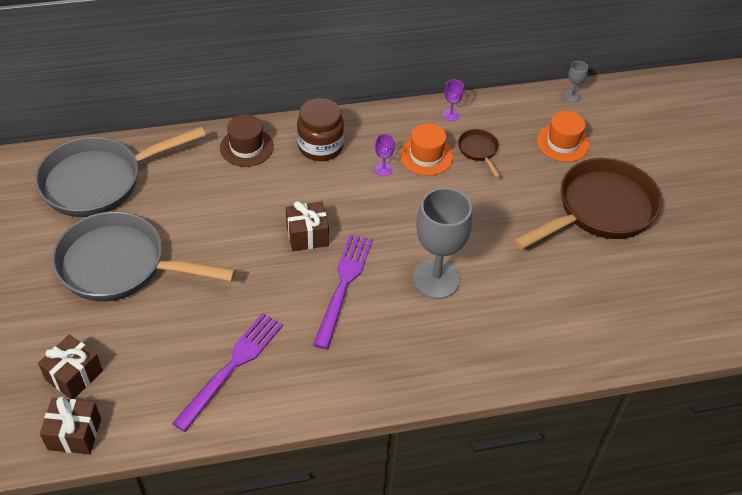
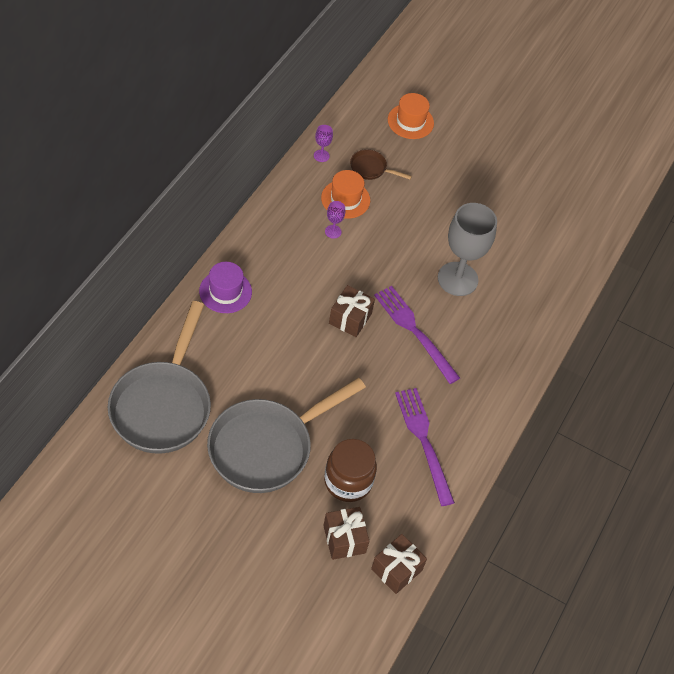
camera: 55 degrees left, 5 degrees up
brown hat [220,115,274,167] -> purple hat [199,262,252,313]
brown jar [297,98,344,161] -> brown jar moved to [324,439,377,502]
brown pan [514,158,662,250] -> none
grey goblet [564,61,588,102] -> none

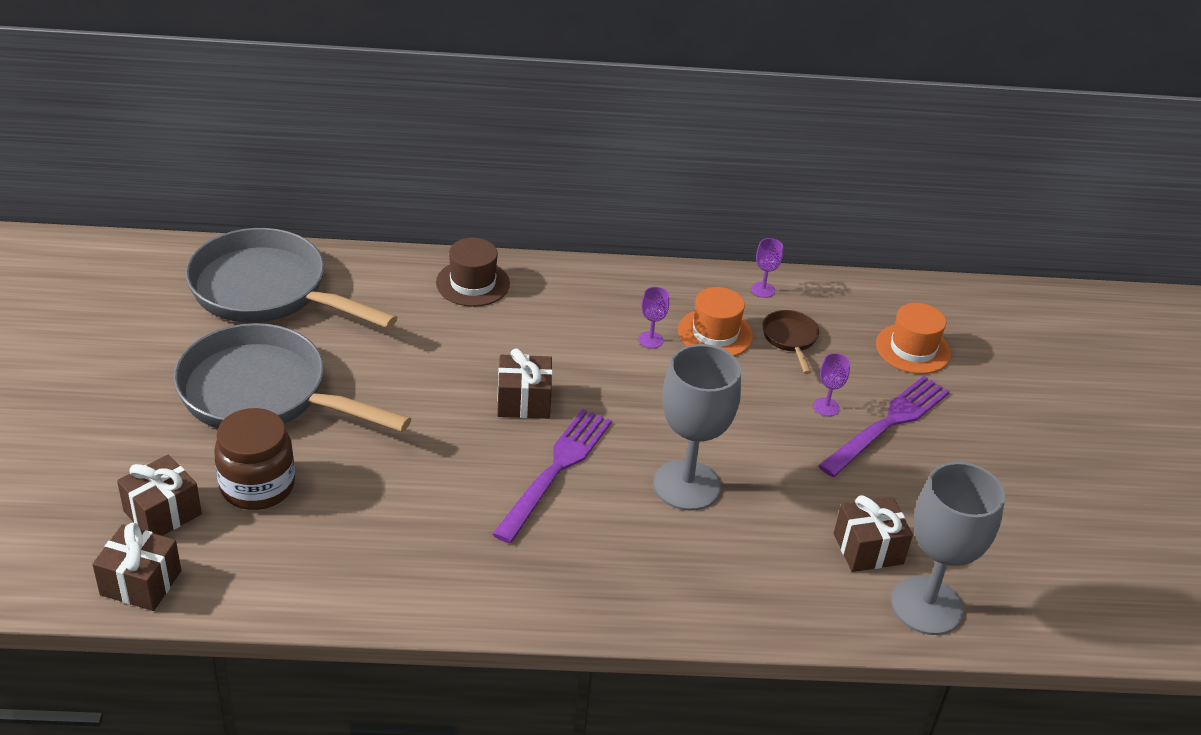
camera: 65 degrees right, 15 degrees down
grey pan [108,301,211,454] -> grey pan turned 45 degrees clockwise [185,228,398,329]
purple hat [199,262,252,313] -> brown hat [436,238,510,307]
purple fork [395,388,455,506] -> purple fork moved to [819,376,950,477]
none -> purple goblet [814,353,850,416]
none -> brown gift [834,495,913,572]
none -> grey goblet [891,462,1005,635]

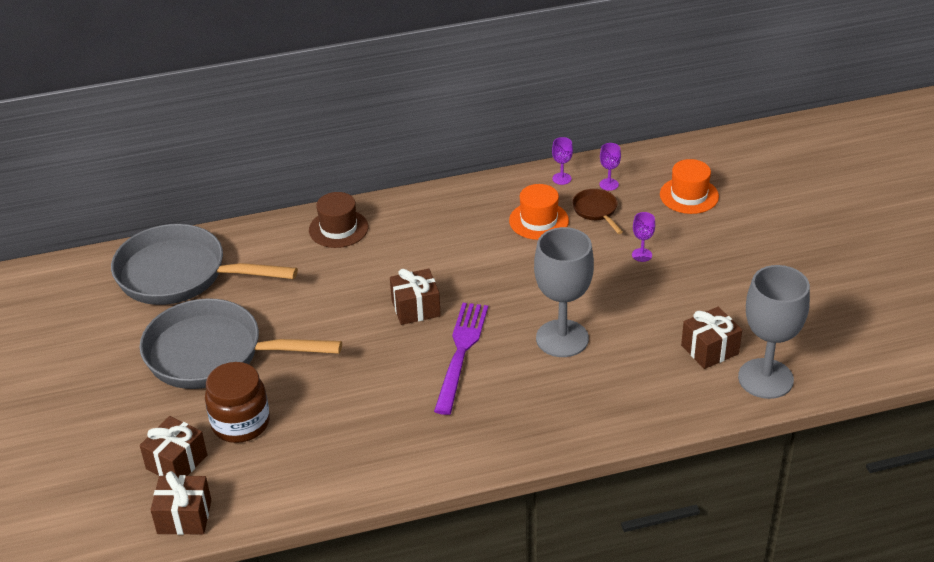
camera: 10 degrees left, 0 degrees up
purple goblet [639,287,669,348] -> purple goblet moved to [599,143,621,191]
purple fork [819,376,950,477] -> none

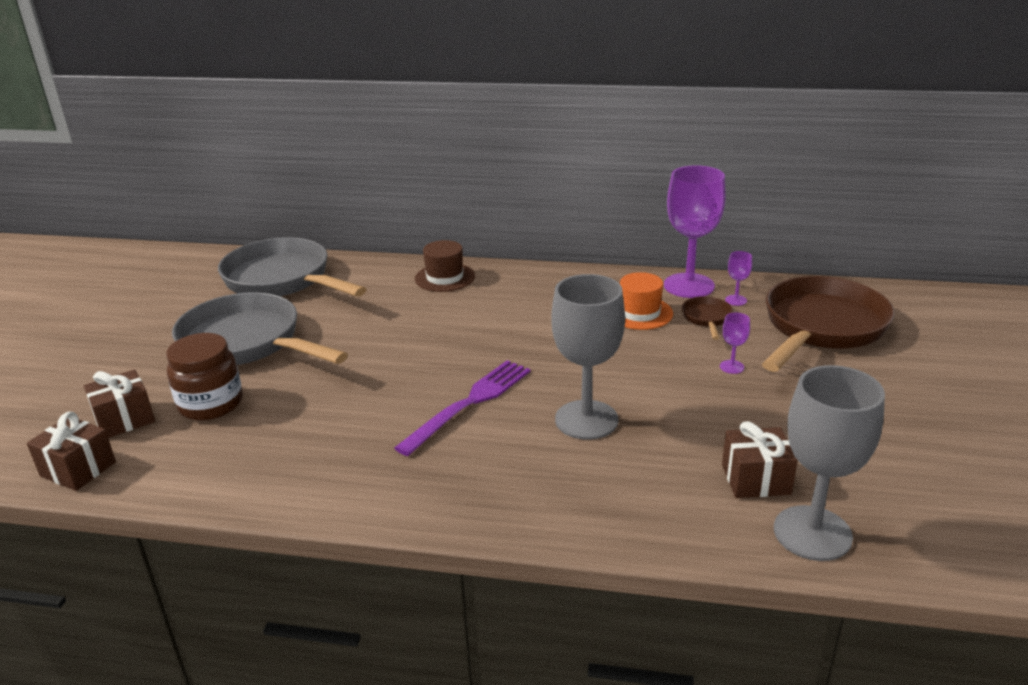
camera: 25 degrees right, 10 degrees down
brown gift [390,269,441,325] -> none
purple goblet [552,137,573,185] -> purple goblet [664,165,726,298], size x2.43
orange hat [660,159,719,214] -> brown pan [762,276,894,372]

